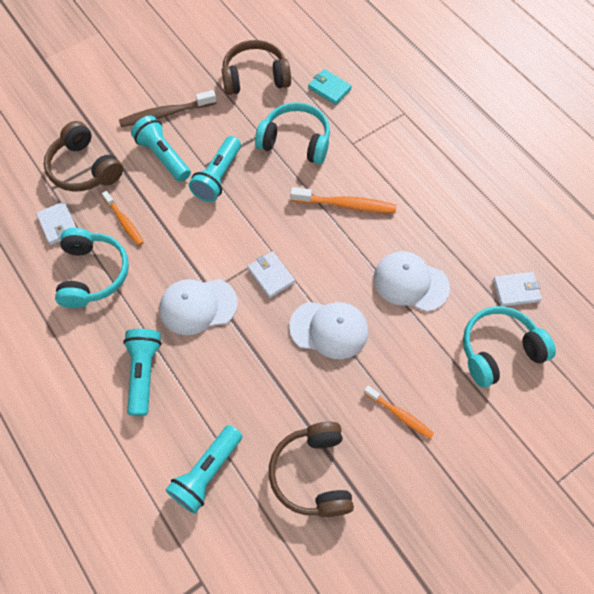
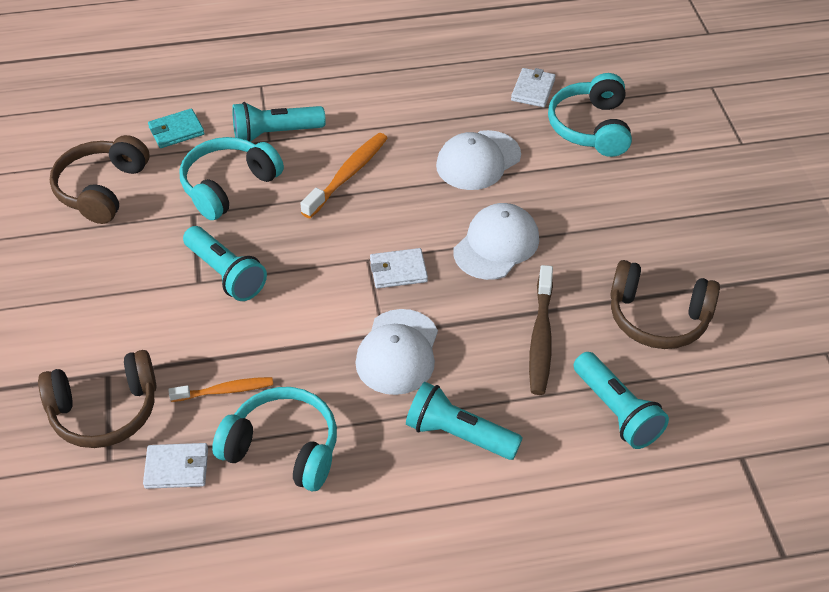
camera: 65 degrees left, 15 degrees down
brown toothbrush [119,90,217,127] -> brown toothbrush moved to [529,265,553,395]
turquoise flashlight [131,115,191,182] -> turquoise flashlight moved to [232,102,326,142]
orange toothbrush [364,386,434,439] -> none

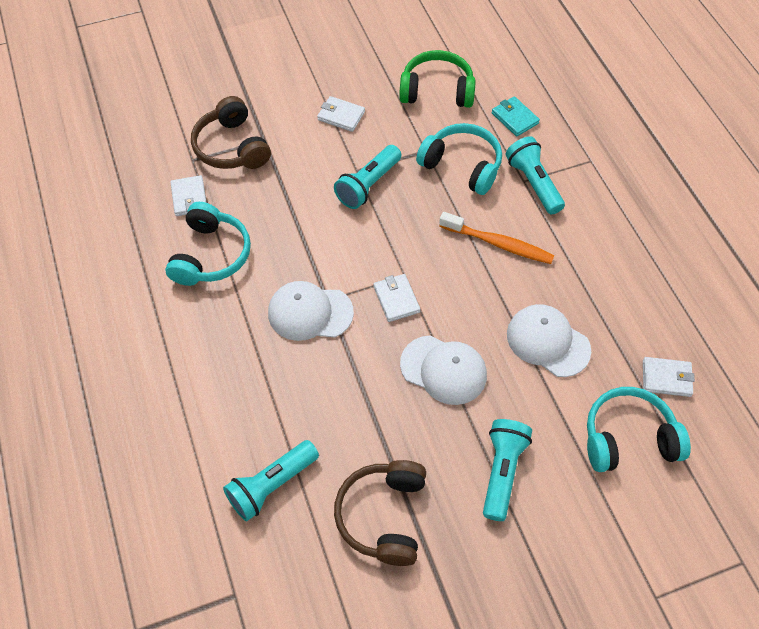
camera: 80 degrees right, 10 degrees up
brown headphones [50,135,150,224] -> green headphones [399,50,475,108]
orange toothbrush [168,377,273,402] -> none
turquoise flashlight [406,382,523,460] -> turquoise flashlight moved to [483,419,532,521]
brown toothbrush [529,265,553,395] -> none
none -> white wallet [317,96,365,132]

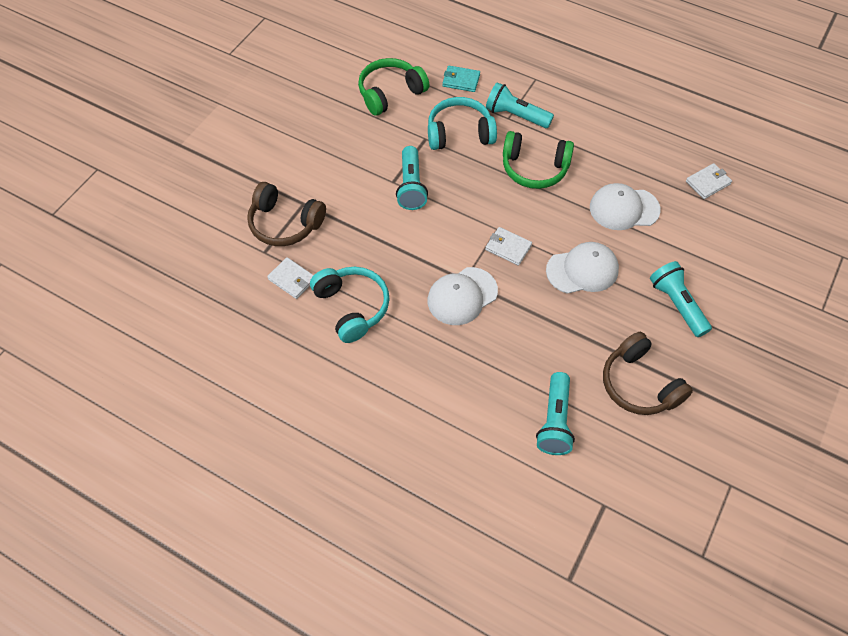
camera: 40 degrees left, 0 degrees up
white wallet [317,96,365,132] -> none
orange toothbrush [439,212,554,264] -> green headphones [503,131,574,189]
turquoise headphones [587,387,691,472] -> none

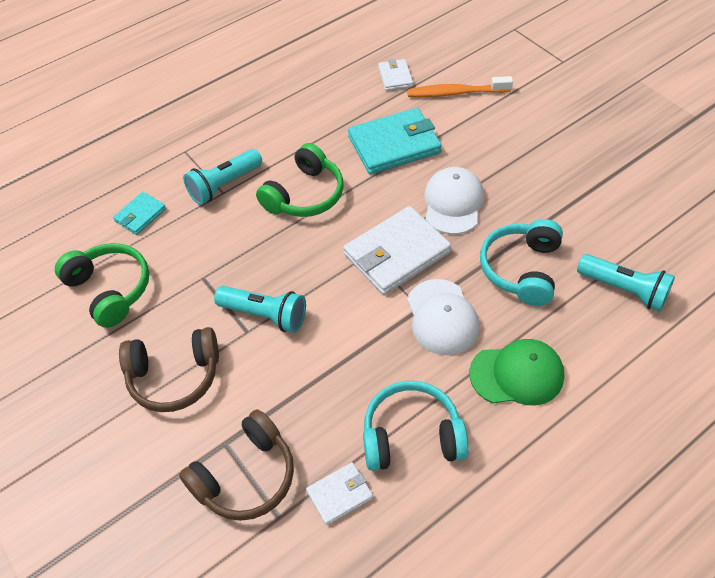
camera: 65 degrees left, 5 degrees down
green headphones [358,58,429,116] -> green headphones turned 150 degrees clockwise [55,243,149,328]
turquoise headphones [428,97,497,150] -> turquoise headphones moved to [480,219,563,306]
white wallet [485,227,532,266] -> white wallet [343,206,451,295], size x1.94
white cap [590,183,661,230] -> turquoise wallet [348,108,442,175]
brown headphones [603,332,693,415] -> brown headphones moved to [119,327,219,412]
turquoise flashlight [650,261,712,337] -> none
none -> orange toothbrush [407,76,513,97]
none -> green cap [469,339,565,406]

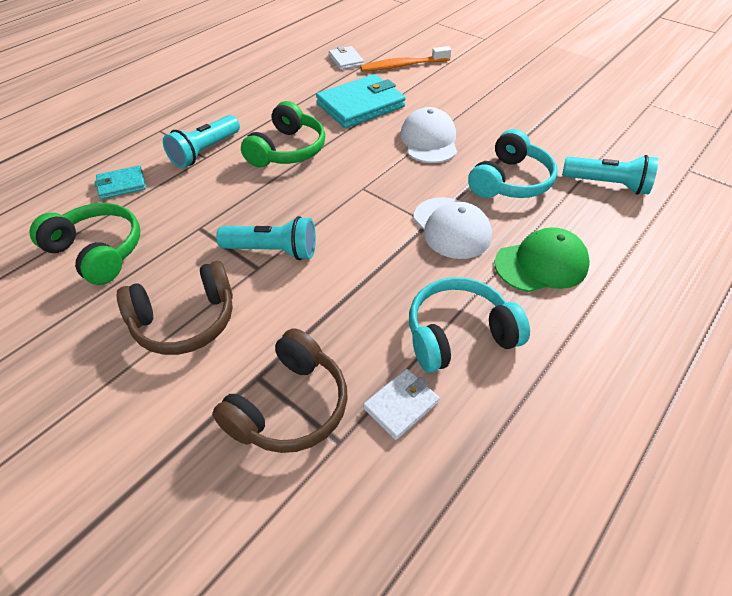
camera: 15 degrees left, 5 degrees down
turquoise wallet [113,192,166,235] -> turquoise wallet turned 45 degrees clockwise [95,165,146,199]
white wallet [343,206,451,295] -> none
turquoise headphones [480,219,563,306] -> turquoise headphones turned 150 degrees counterclockwise [468,129,558,198]

